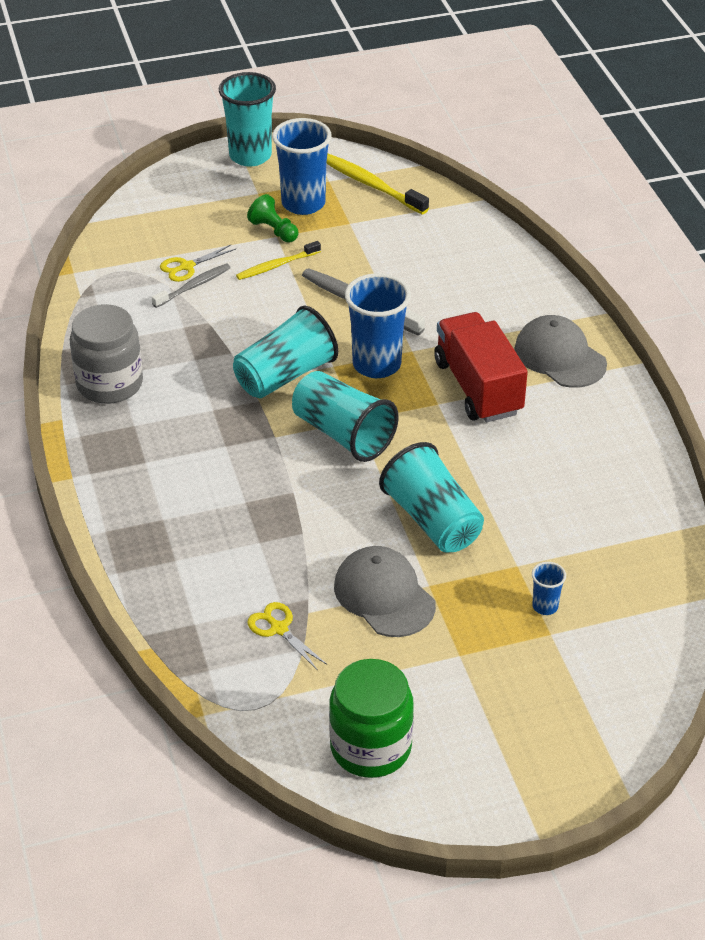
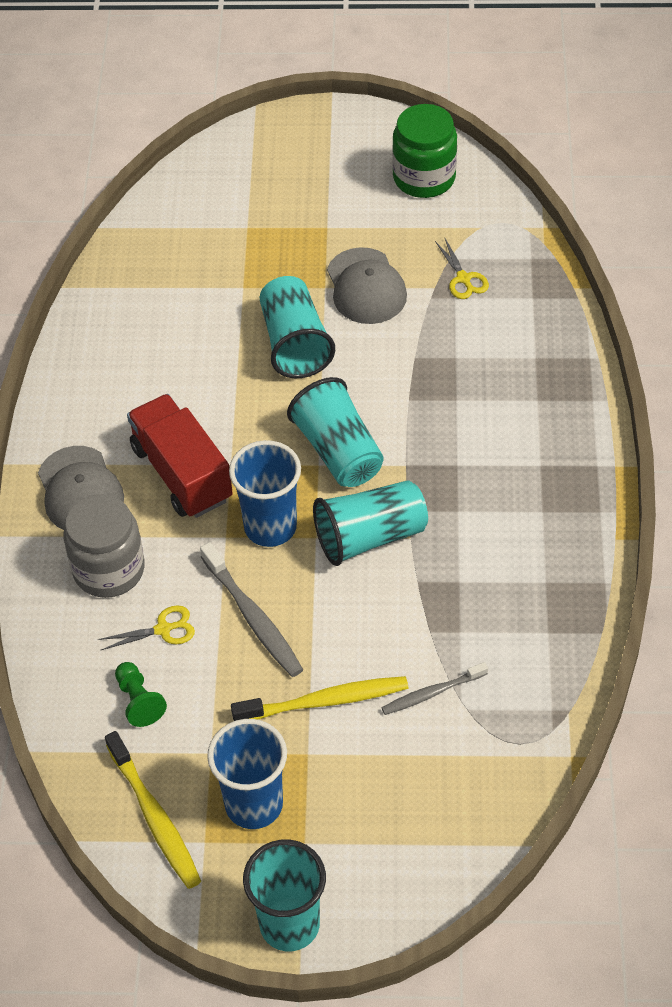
camera: 160 degrees left, 10 degrees up
grey jar [70,304,143,404] -> grey jar moved to [64,494,145,598]
yellow scissors [160,245,236,282] -> yellow scissors moved to [98,605,195,650]
yellow toothbrush [236,241,321,280] -> yellow toothbrush [231,676,409,721], size x1.56
green pawn [247,194,299,243] -> green pawn moved to [115,662,167,727]
red truck [434,312,528,422] -> red truck turned 150 degrees clockwise [127,394,233,518]
blue cup [532,562,566,615] -> none

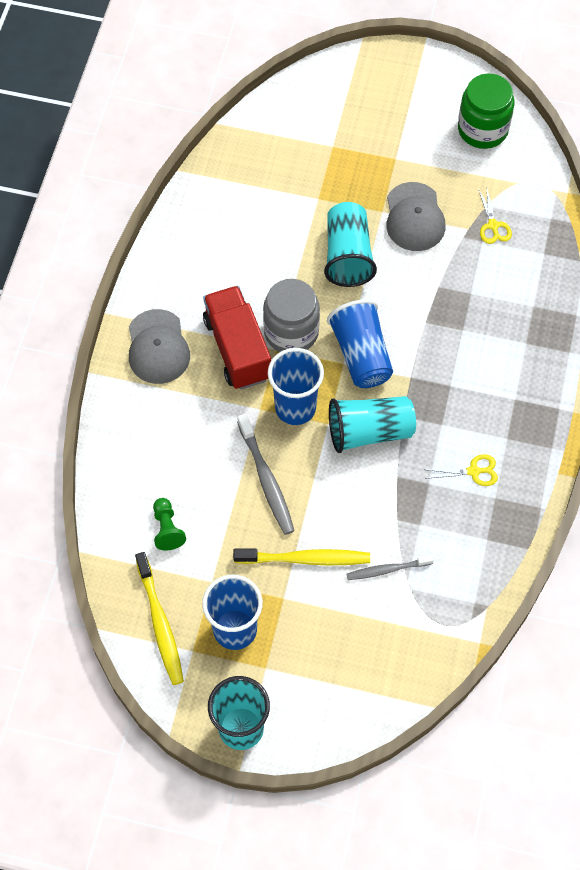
camera: 10 degrees right, 10 degrees up
grey jar [64,494,145,598] -> grey jar moved to [263,279,320,352]
yellow scissors [98,605,195,650] -> yellow scissors moved to [425,454,498,486]
turquoise cup [287,377,384,487] -> blue cup [327,299,393,388]

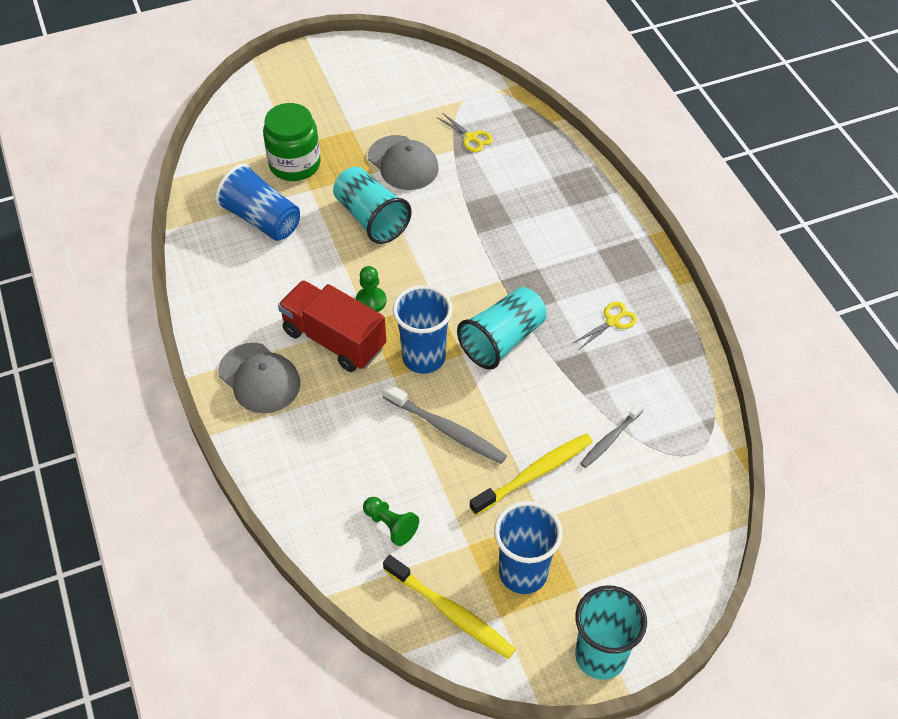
camera: 35 degrees left, 10 degrees down
grey jar [263,279,320,352] -> green pawn [356,266,386,312]
blue cup [327,299,393,388] -> blue cup moved to [215,163,300,241]
green jar [458,73,514,149] -> green jar moved to [263,103,321,181]

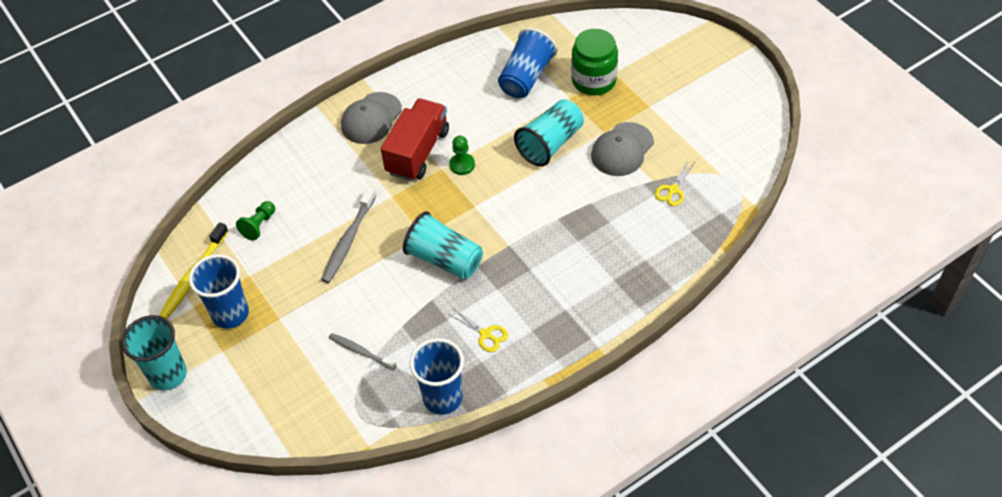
camera: 80 degrees right, 0 degrees up
blue cup [393,285,453,374] -> blue cup moved to [409,338,464,415]
yellow toothbrush [469,433,593,515] -> none

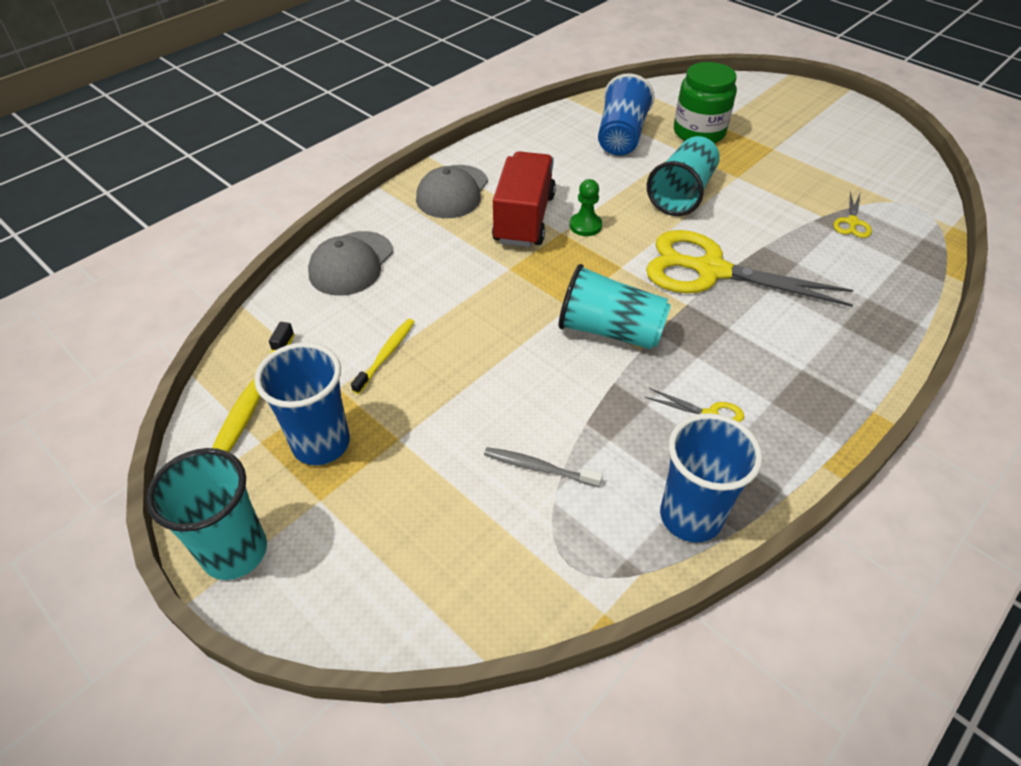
camera: 15 degrees left, 5 degrees down
green pawn [236,201,275,241] -> none
grey toothbrush [321,187,376,283] -> none
grey cap [591,122,654,176] -> grey cap moved to [308,231,393,296]
none -> yellow toothbrush [351,319,414,394]
none -> yellow scissors [646,230,853,307]

